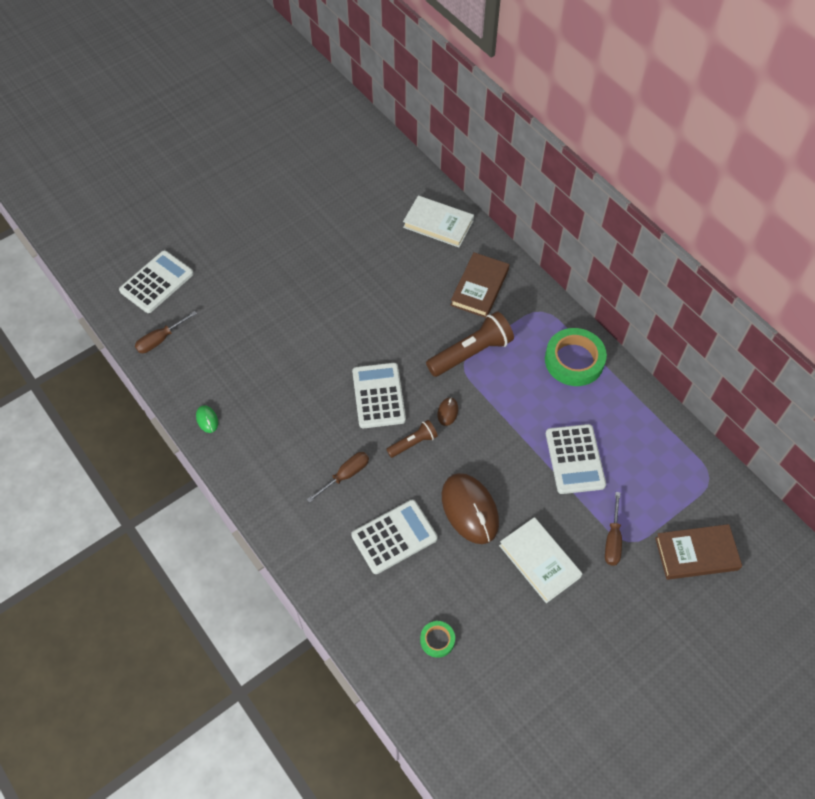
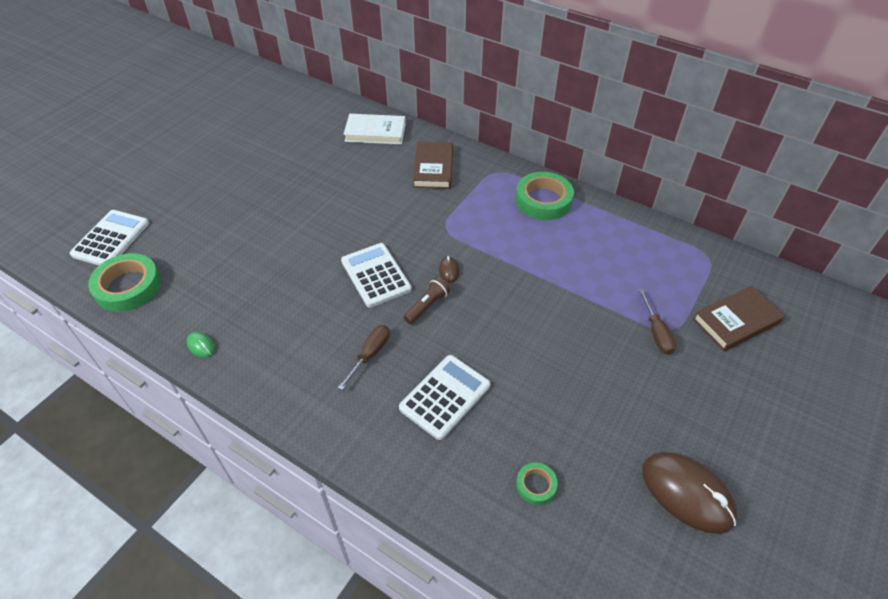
camera: 20 degrees left, 10 degrees down
brown screwdriver [135,311,197,353] -> green tape [88,253,161,312]
brown flashlight [426,311,514,377] -> none
brown mouse [442,473,499,544] -> brown mouse moved to [642,452,737,534]
white book [499,517,582,603] -> none
white calculator [546,424,606,494] -> none

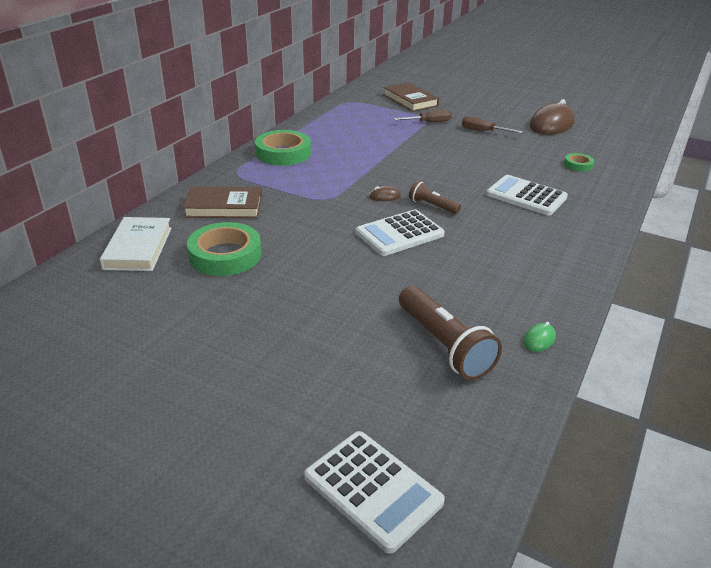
camera: 95 degrees left, 15 degrees down
white calculator [70,210,149,265] -> white calculator turned 150 degrees counterclockwise [304,431,445,554]
green tape [88,253,161,312] -> green tape moved to [187,222,261,276]
brown screwdriver [338,325,390,390] -> brown screwdriver moved to [462,116,523,133]
none -> brown flashlight [399,286,502,380]

